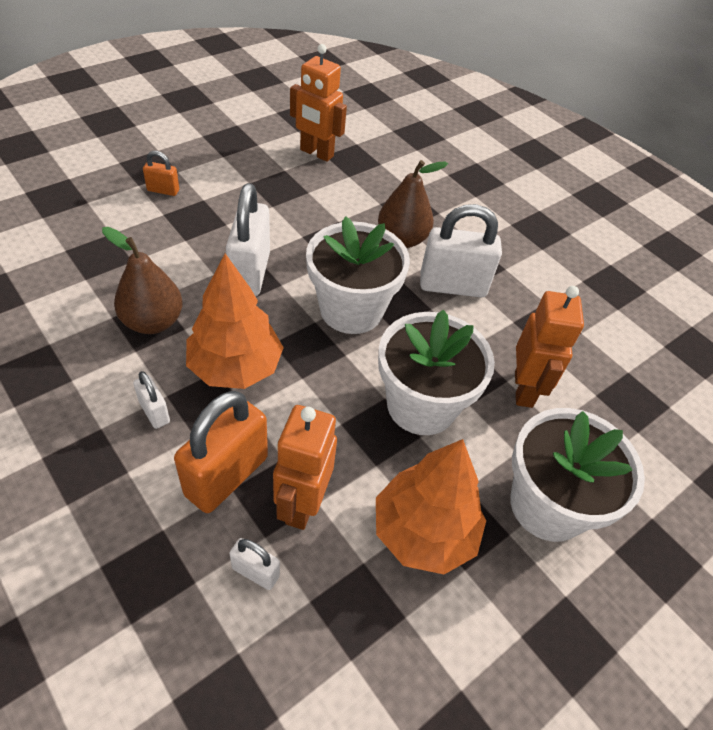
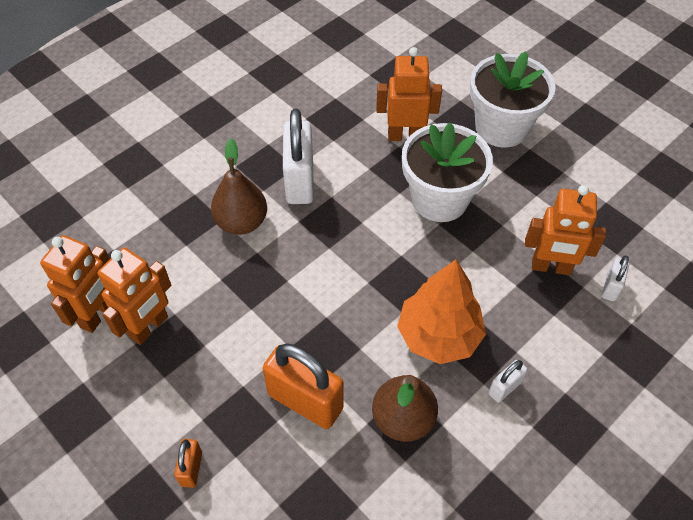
camera: 90 degrees left, 5 degrees up
orange padlock [174,391,268,513] -> orange padlock moved to [263,343,344,429]
white padlock [226,183,270,297] -> none
white flower pot [306,216,410,334] -> none
orange tree [376,439,486,574] -> none
none -> orange robot [98,248,171,345]

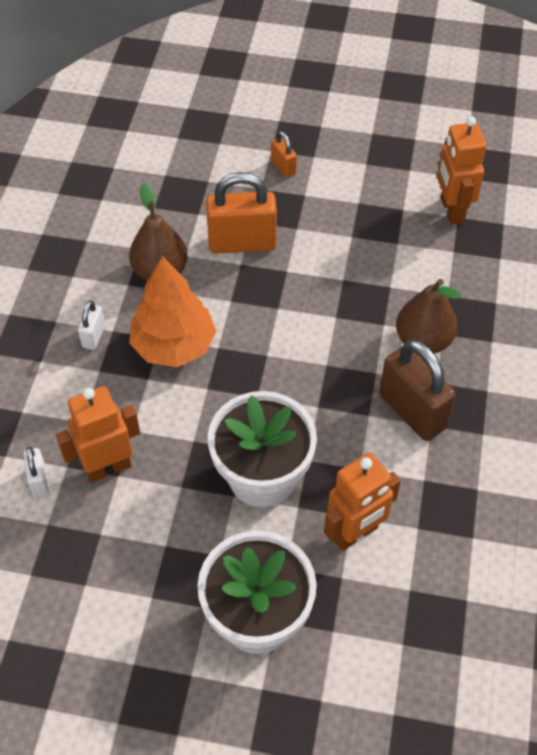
camera: 145 degrees right, 0 degrees up
orange robot [98,248,171,345] -> none
white padlock [283,109,314,204] -> brown padlock [380,340,456,441]

